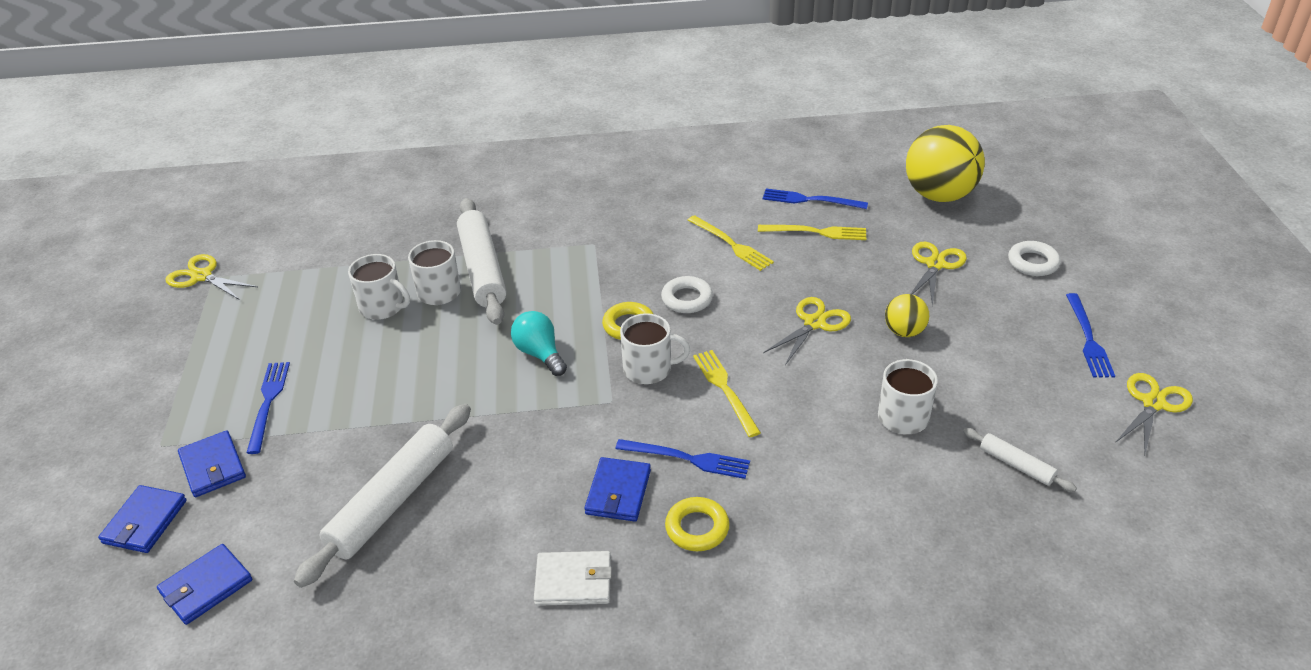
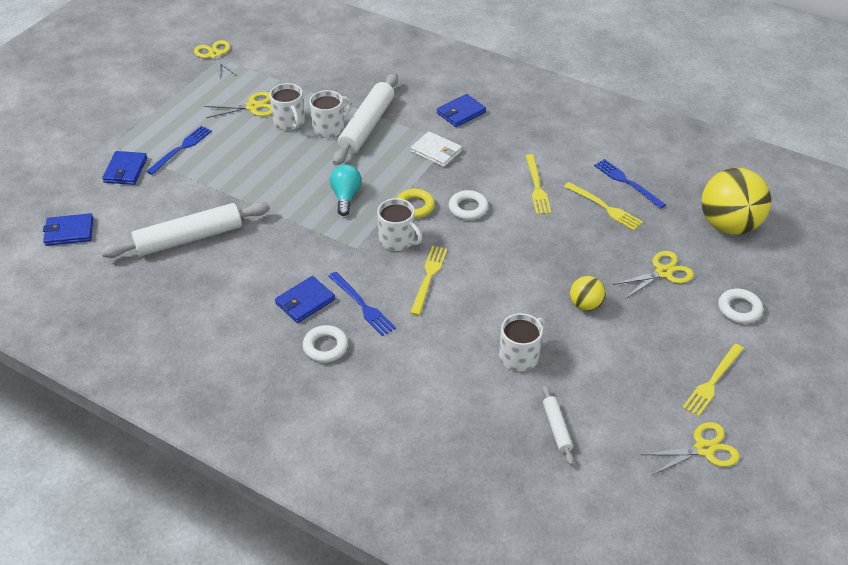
camera: 35 degrees right, 5 degrees up
blue wallet [98,485,187,553] -> blue wallet moved to [437,94,486,127]
white wallet [534,551,612,606] -> white wallet moved to [411,131,462,167]
yellow ring [665,497,730,551] -> white ring [303,325,348,363]
yellow scissors [763,297,851,365] -> yellow scissors moved to [204,92,272,118]
blue fork [1066,293,1115,377] -> yellow fork [682,344,744,417]

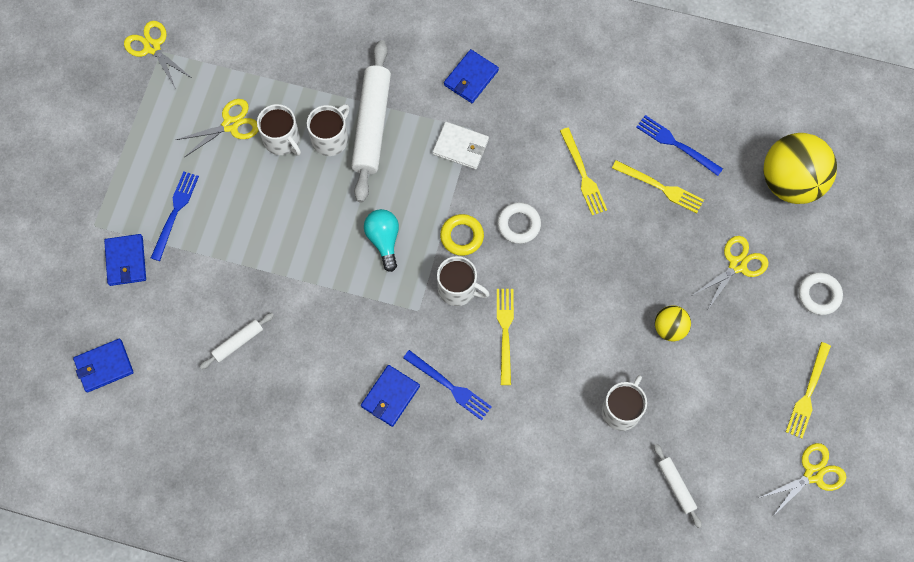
camera: 15 degrees left, 25 degrees up
white rolling pin [101,202,270,258] -> white rolling pin [200,313,274,369], size x0.48
white ring [303,325,348,363] -> none

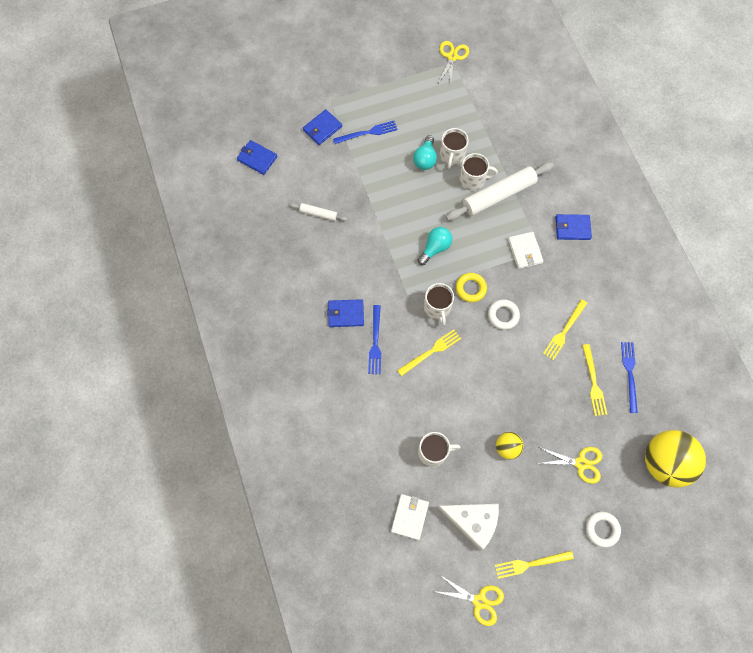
camera: 55 degrees right, 0 degrees up
yellow scissors [176,99,259,157] -> none
white rolling pin [654,444,702,528] -> white wallet [391,494,429,540]
none -> turquoise light bulb [413,135,437,170]
none -> white cheese [437,504,499,550]

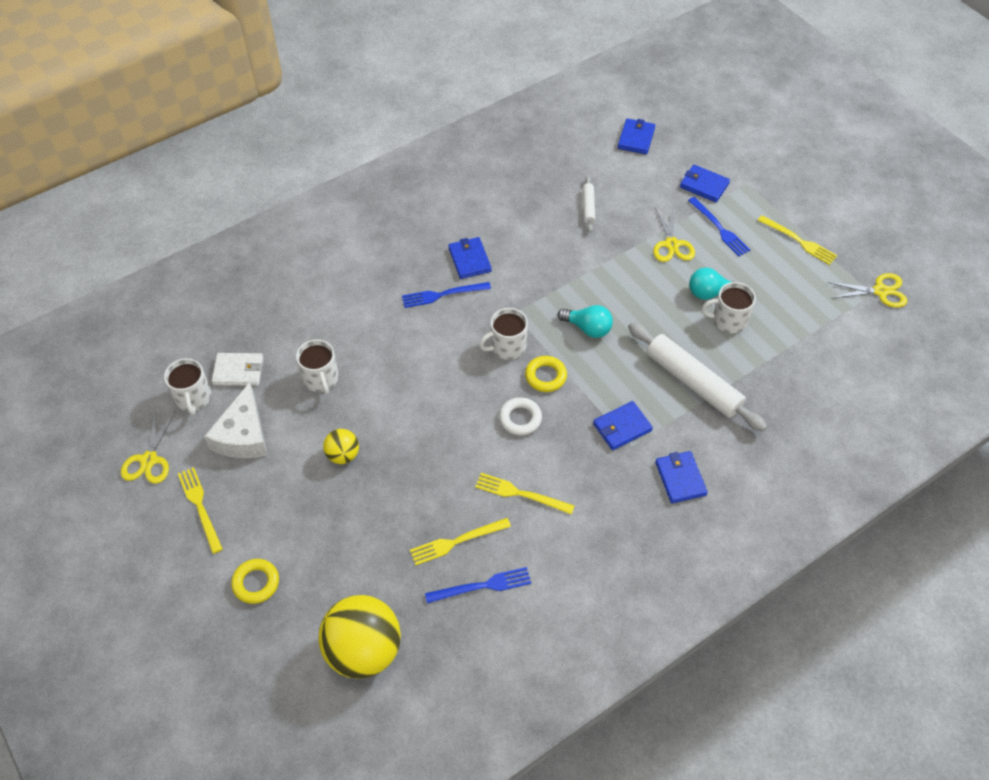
camera: 75 degrees right, 15 degrees down
yellow fork [397,329,461,376] -> yellow fork moved to [758,215,837,265]
white mug [459,153,498,191] -> white mug moved to [164,358,212,415]
white wallet [508,232,544,269] -> blue wallet [593,401,653,450]
yellow scissors [537,447,602,484] -> yellow scissors moved to [653,207,695,262]
white ring [586,511,621,548] -> yellow ring [231,559,279,604]

